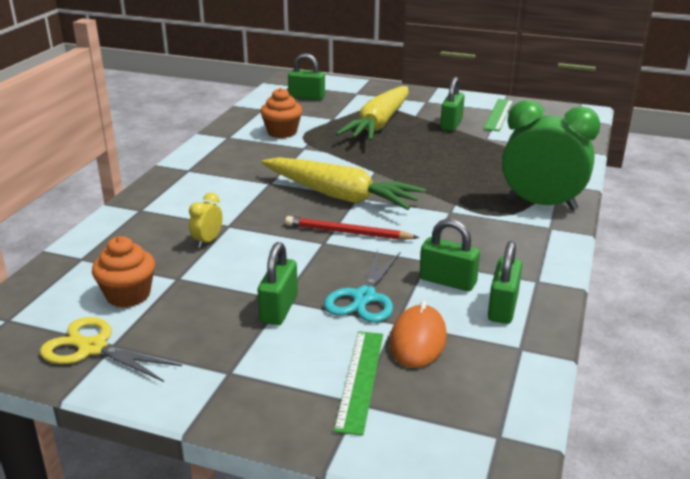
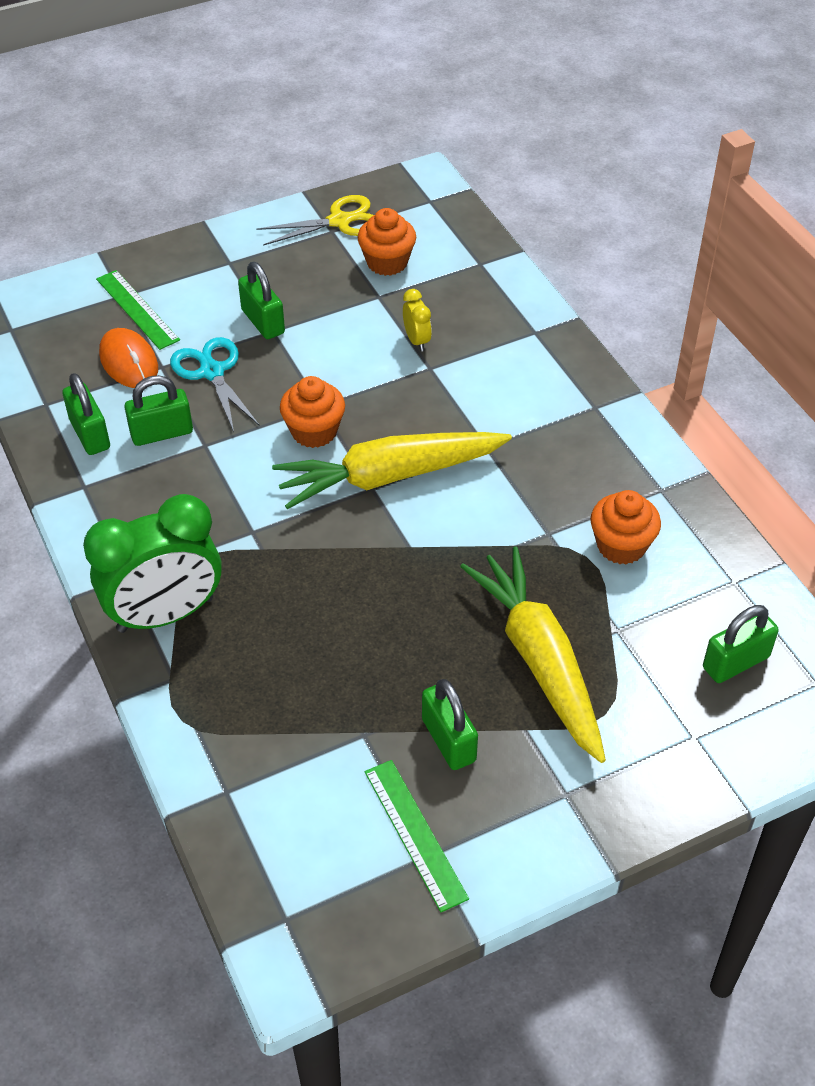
camera: 135 degrees right, 20 degrees up
red pencil [285,216,419,240] -> orange cupcake [280,376,345,448]

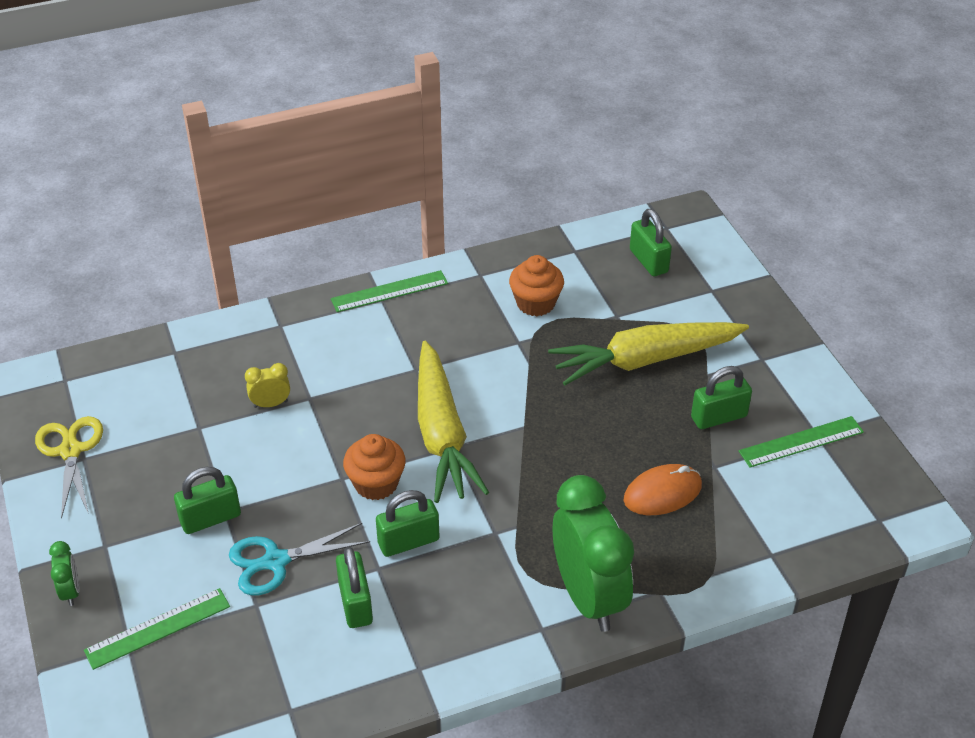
camera: 85 degrees left, 5 degrees down
green padlock [62,373,110,455] -> green padlock moved to [376,490,440,557]
orange mouse [99,328,158,388] -> orange mouse moved to [623,464,702,515]
orange cupcake [358,208,416,276] -> none
none -> green clock [49,541,80,606]
none -> green ruler [331,270,448,312]

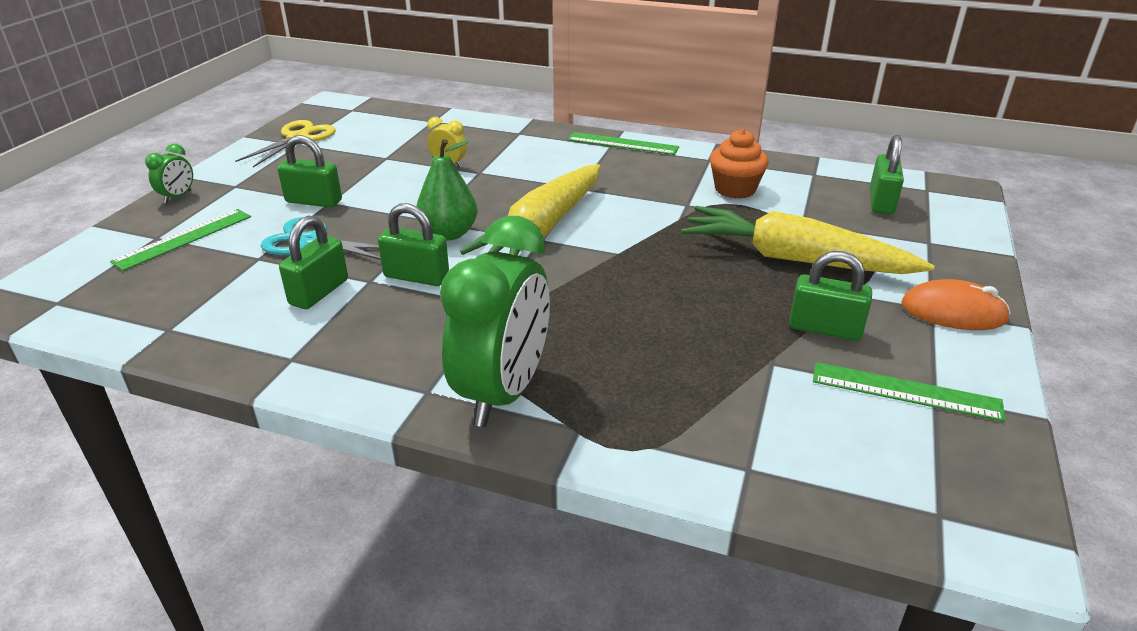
camera: 40 degrees right, 10 degrees down
green ruler [84,588,230,670] -> green ruler turned 60 degrees counterclockwise [110,209,251,271]
orange cupcake [343,434,406,500] -> green pear [417,139,477,240]
orange mouse [623,464,702,515] -> orange mouse moved to [901,279,1010,330]

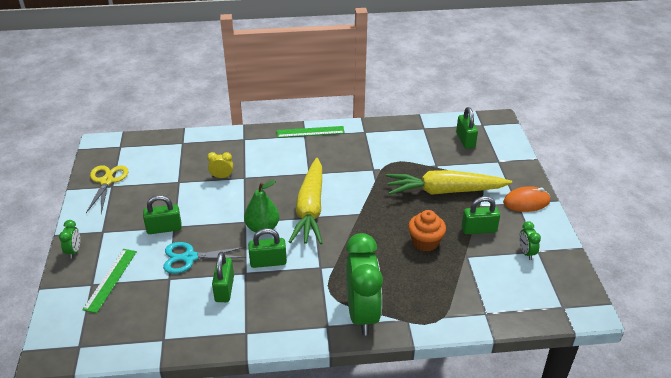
camera: 25 degrees left, 5 degrees up
orange cupcake [710,129,769,199] -> orange cupcake moved to [408,210,446,252]
green ruler [813,362,1005,422] -> green clock [519,221,541,260]

